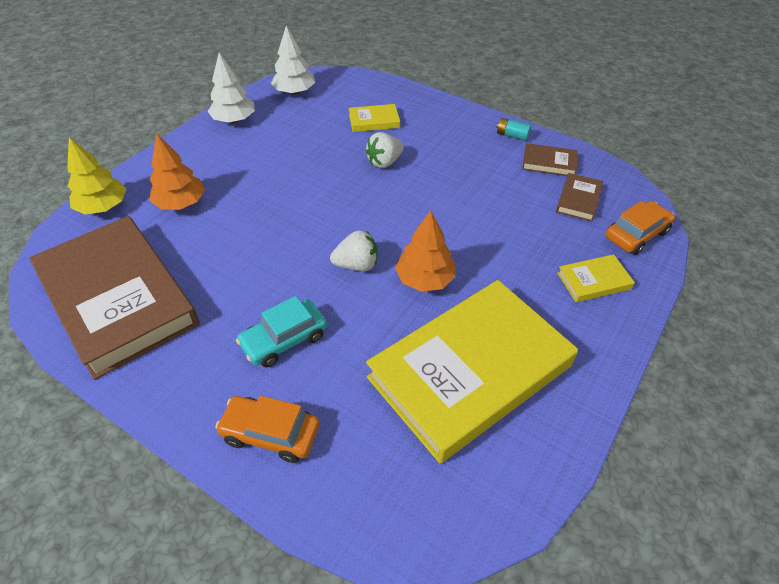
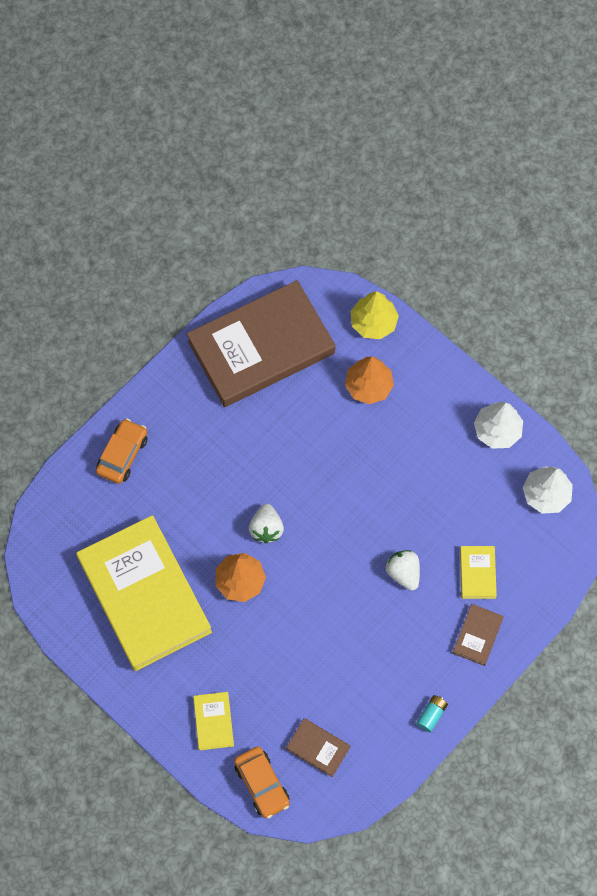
camera: 100 degrees right, 20 degrees up
turquoise car [236,296,327,368] -> none
brown book [523,143,578,176] -> brown book moved to [453,604,504,666]

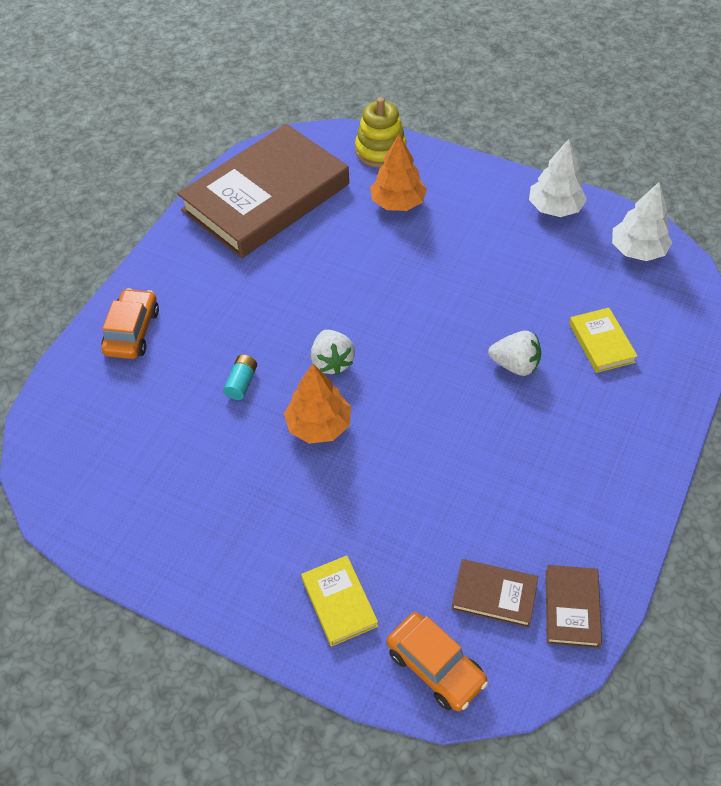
camera: 15 degrees left, 15 degrees down
yellow book [76,515,212,671] -> none
yellow tree [351,291,399,339] -> yellow stacking toy [355,97,407,168]
white strawberry [386,550,420,591] -> white strawberry turned 150 degrees clockwise [488,331,541,376]
turquoise battery [416,695,448,732] -> turquoise battery moved to [223,355,257,400]
brown book [453,604,504,666] -> brown book moved to [546,565,602,648]

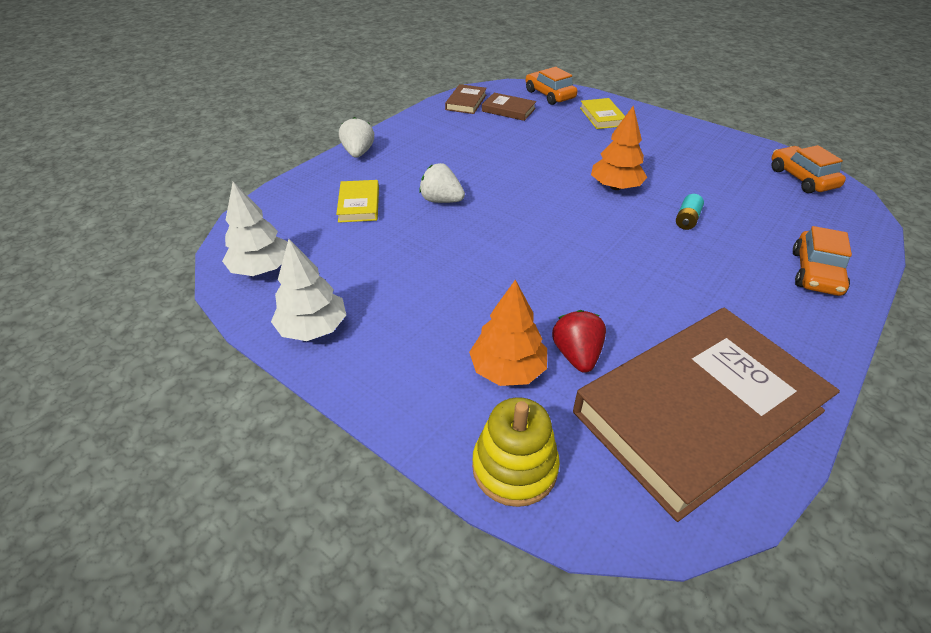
camera: 170 degrees left, 10 degrees down
white strawberry [311,330,355,375] -> white strawberry moved to [339,117,374,158]
none -> red strawberry [552,310,606,373]
none -> orange car [771,145,846,193]

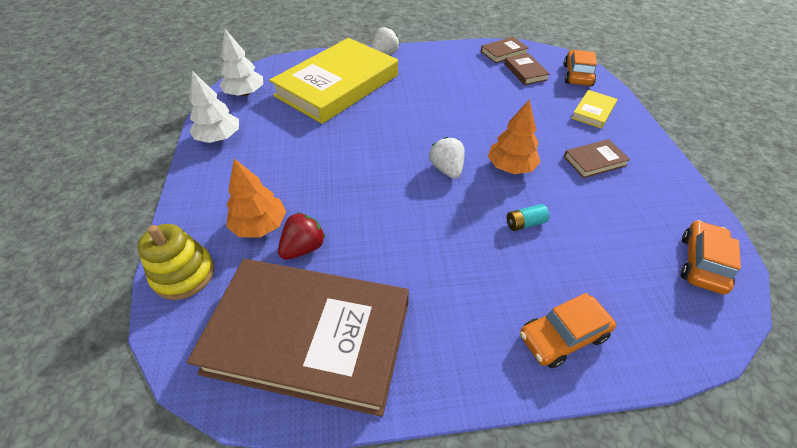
camera: 45 degrees right, 5 degrees up
yellow book [336,180,379,223] -> yellow book [269,38,398,124], size x2.50
white strawberry [419,163,465,203] -> white strawberry moved to [429,137,465,179]
none -> brown book [564,139,631,178]

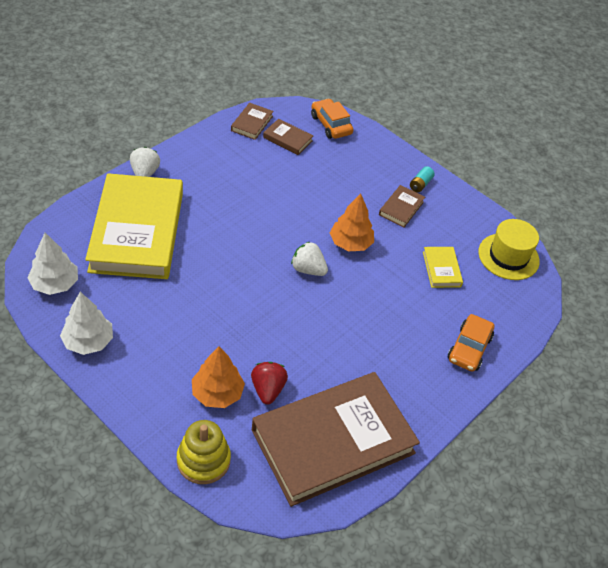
camera: 45 degrees left, 0 degrees up
turquoise battery [507,204,549,231] -> turquoise battery moved to [410,166,435,192]
yellow book [571,90,617,129] -> yellow book moved to [423,247,463,288]
orange car [681,220,741,295] -> yellow hat [478,219,540,280]

